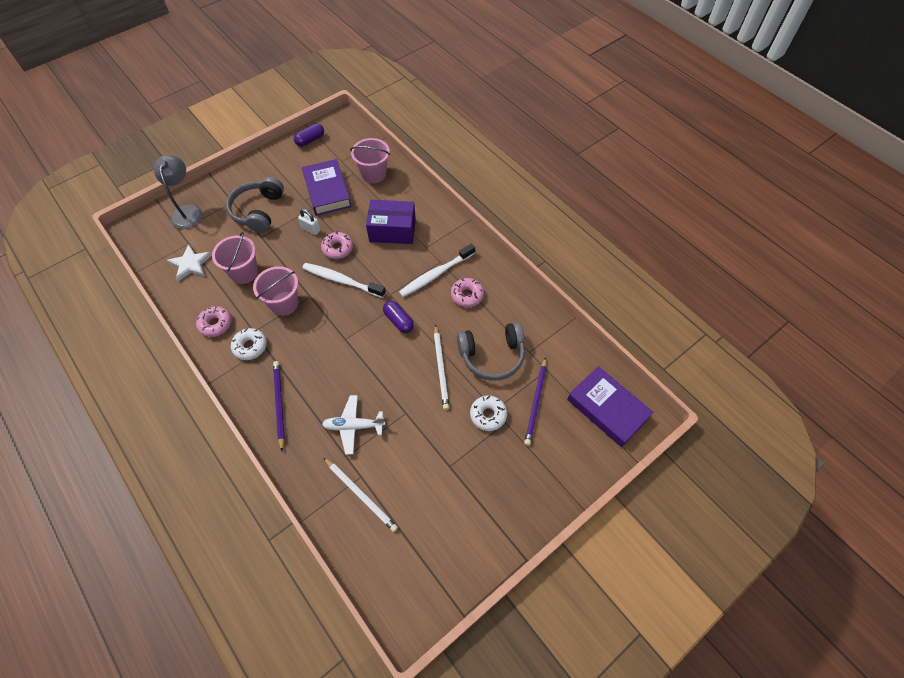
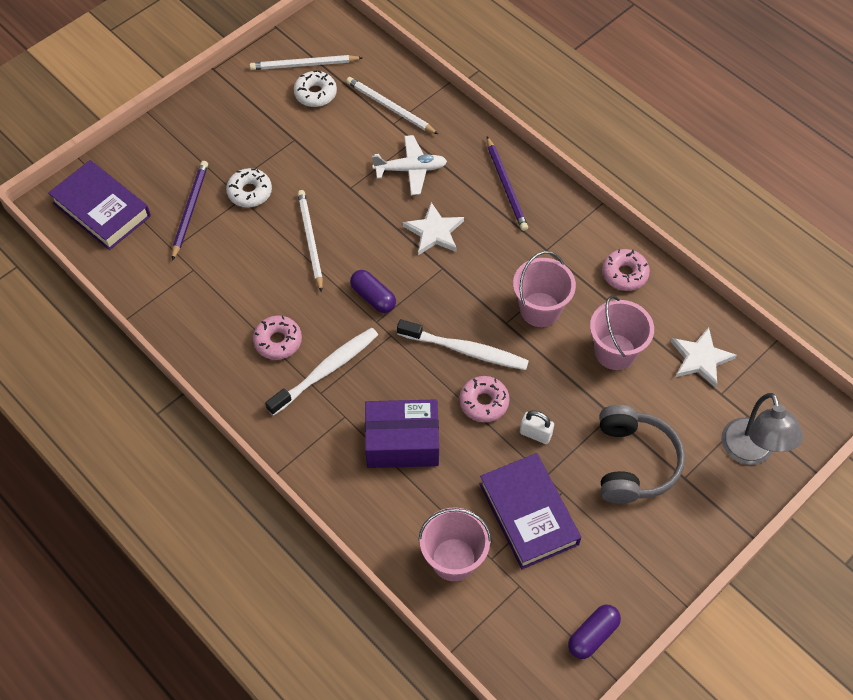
camera: 175 degrees right, 0 degrees up
white donut [231,328,267,360] -> white donut moved to [294,70,337,107]
grey headphones [457,322,525,381] -> none
none -> white pencil [250,55,363,70]
none -> white star [403,202,464,255]

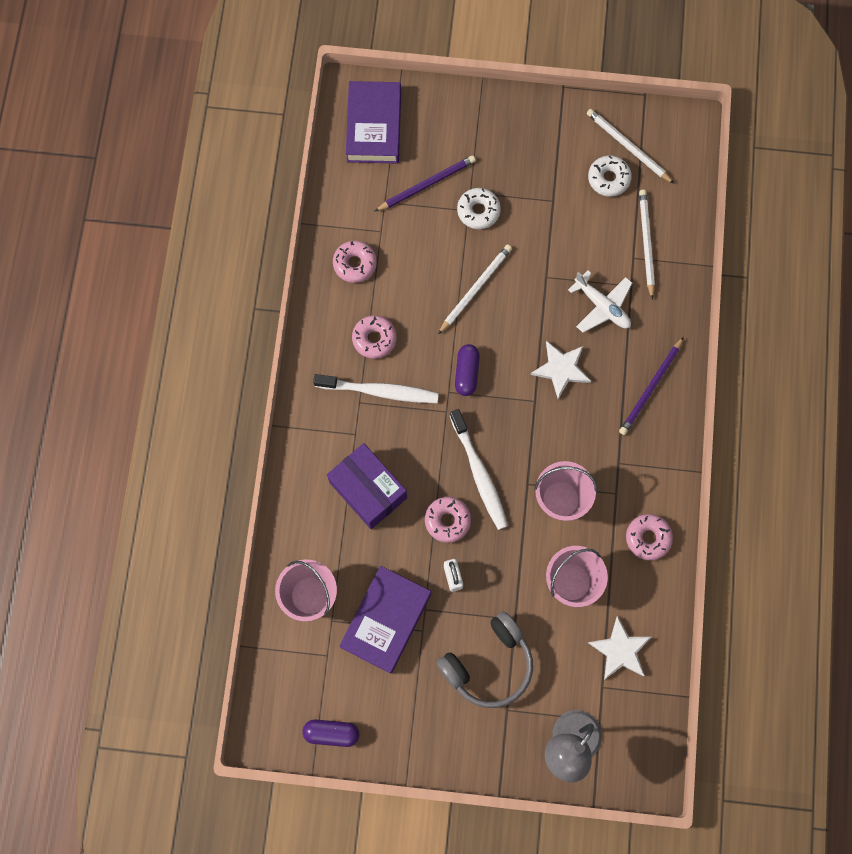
camera: 50 degrees right, 15 degrees up
none -> pink donut [333,241,377,283]

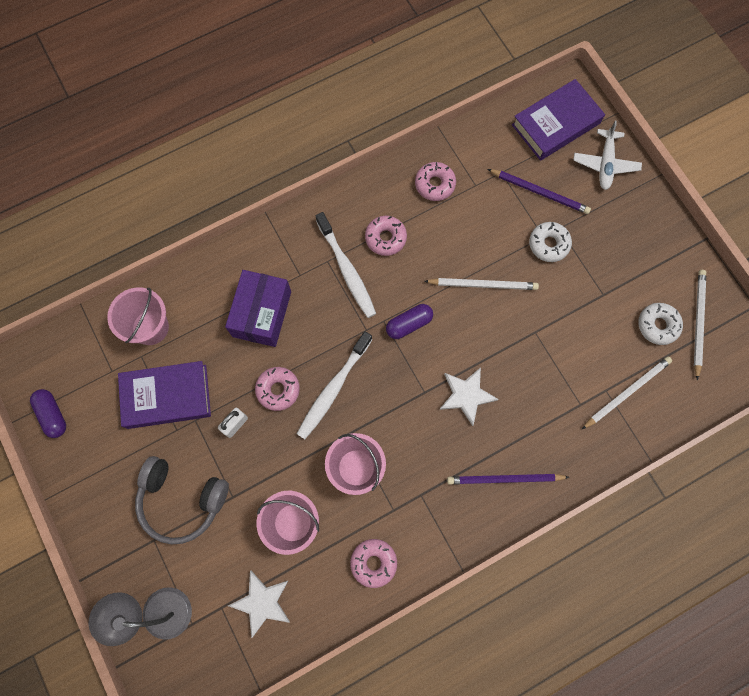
camera: 55 degrees right, 0 degrees up
white plane [568,270,632,333] -> white plane moved to [573,121,642,190]

